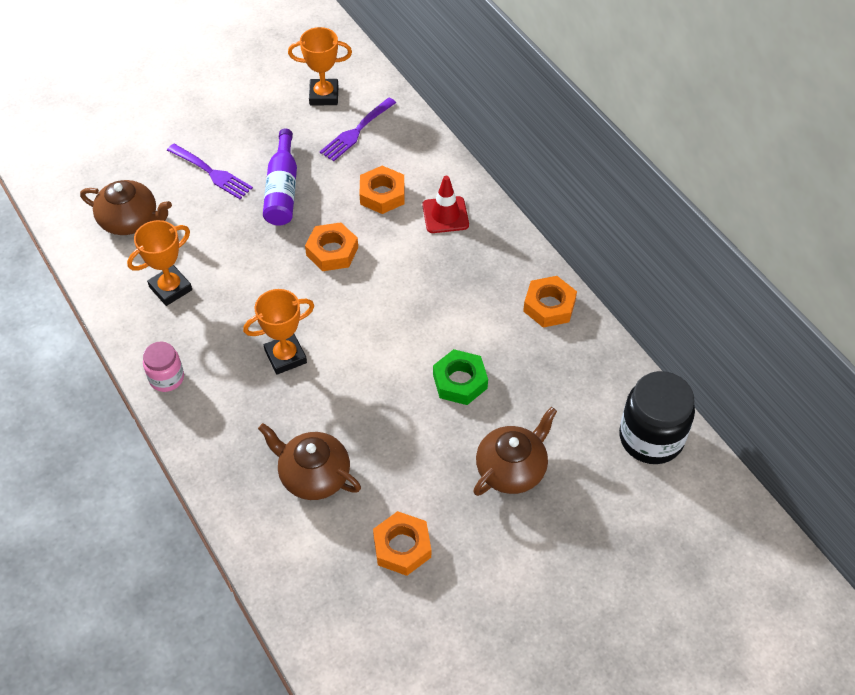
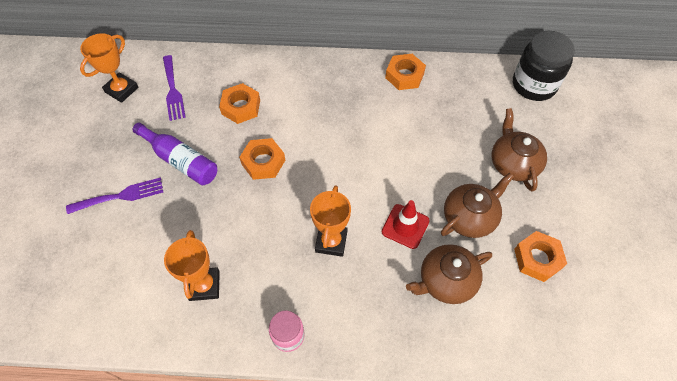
camera: 55 degrees left, 5 degrees up
brown teapot [80,180,172,235] -> brown teapot moved to [441,172,514,238]
red traffic cone [422,176,469,233] -> red traffic cone moved to [382,200,430,249]
green nut [433,349,488,405] -> none

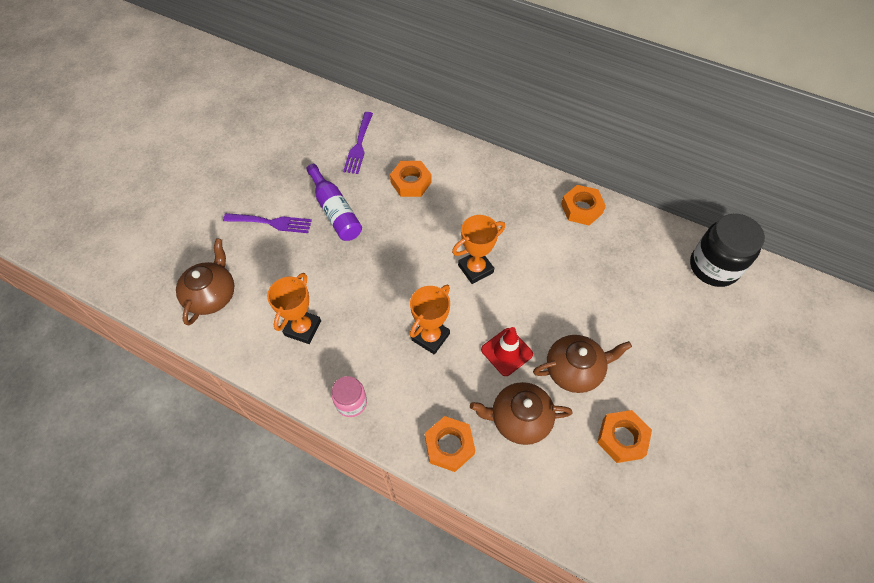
camera: 25 degrees right, 0 degrees up
orange trophy [80,33,138,103] -> orange trophy moved to [452,215,505,284]
orange nut [239,138,285,180] -> orange nut moved to [425,416,475,472]
brown teapot [492,108,547,191] -> brown teapot moved to [176,238,234,326]

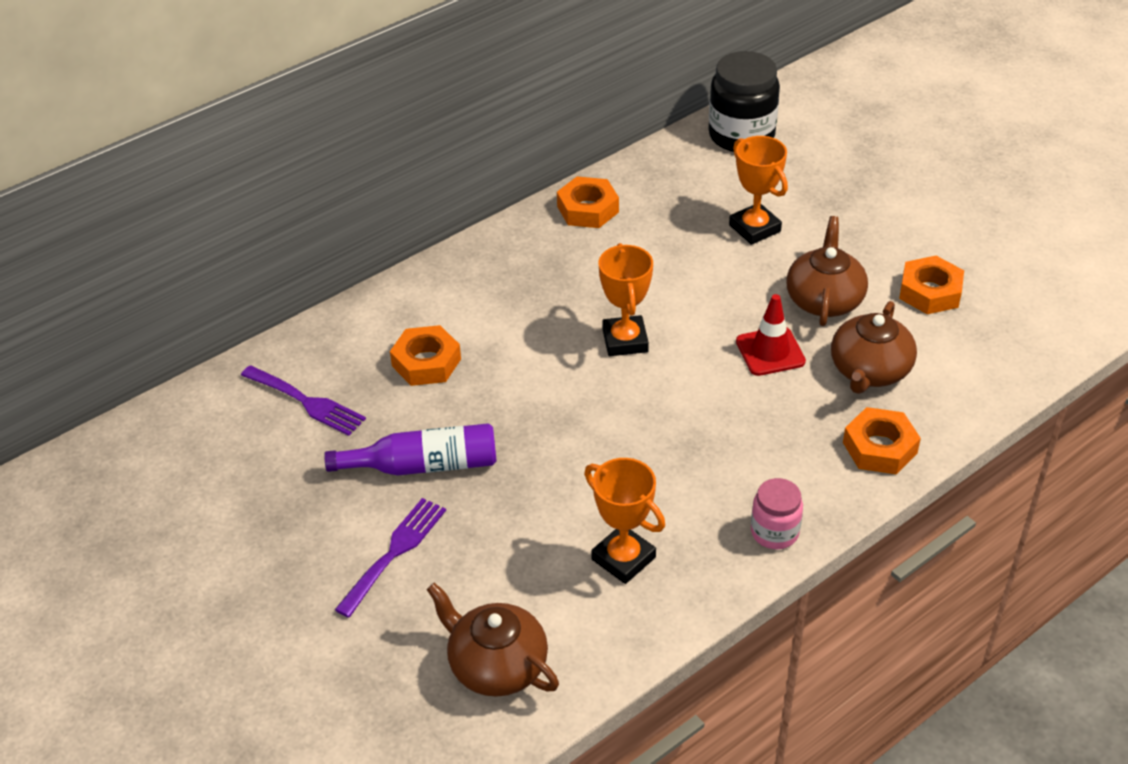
camera: 65 degrees left, 15 degrees down
orange trophy [410,285,450,355] -> orange trophy moved to [729,136,788,245]

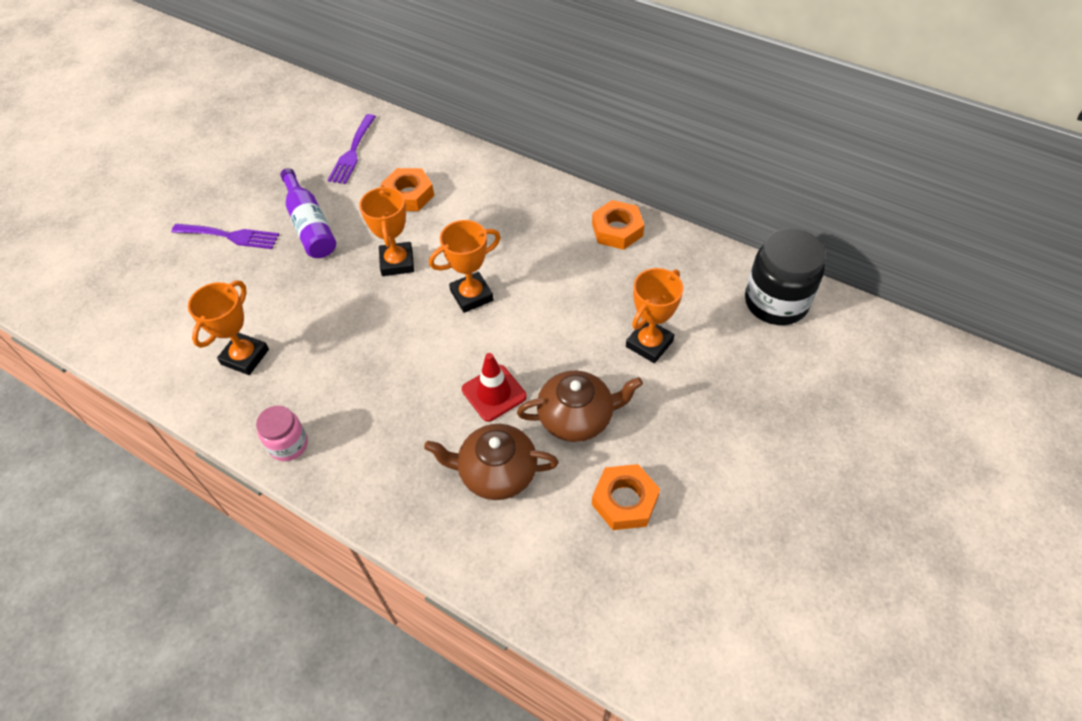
camera: 70 degrees right, 10 degrees up
brown teapot [427,583,559,697] -> none
orange nut [843,407,921,474] -> none
none -> orange trophy [359,185,414,276]

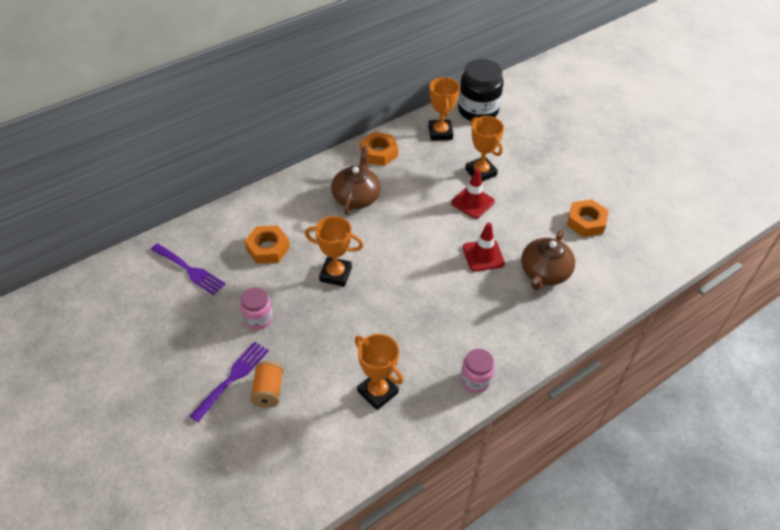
camera: 70 degrees left, 5 degrees down
purple bottle [280,168,336,258] -> pink jar [240,287,273,330]
orange trophy [429,220,501,313] -> orange trophy moved to [428,77,460,141]
brown teapot [517,370,643,442] -> brown teapot moved to [331,146,381,215]
none -> orange spool [250,361,284,408]
none -> red traffic cone [451,169,495,219]

